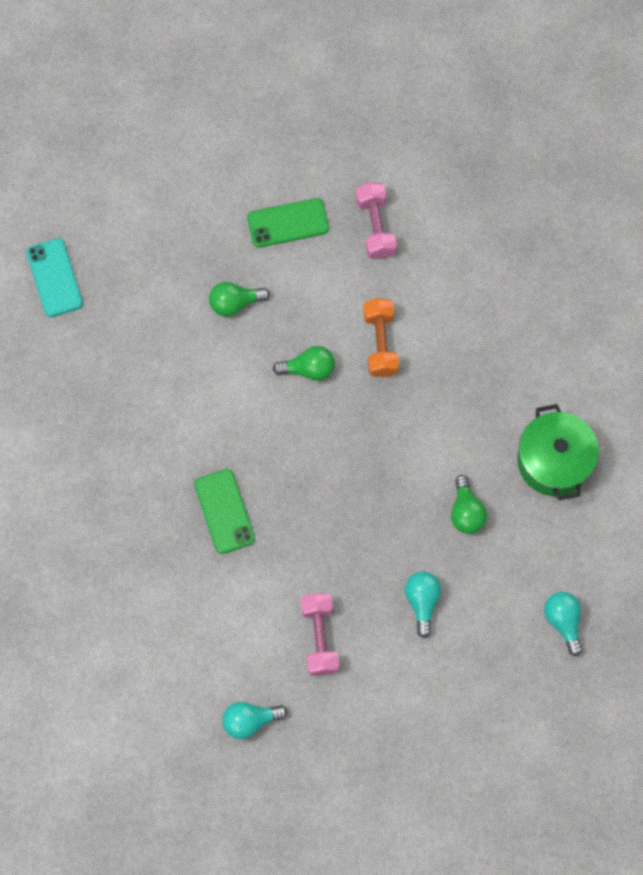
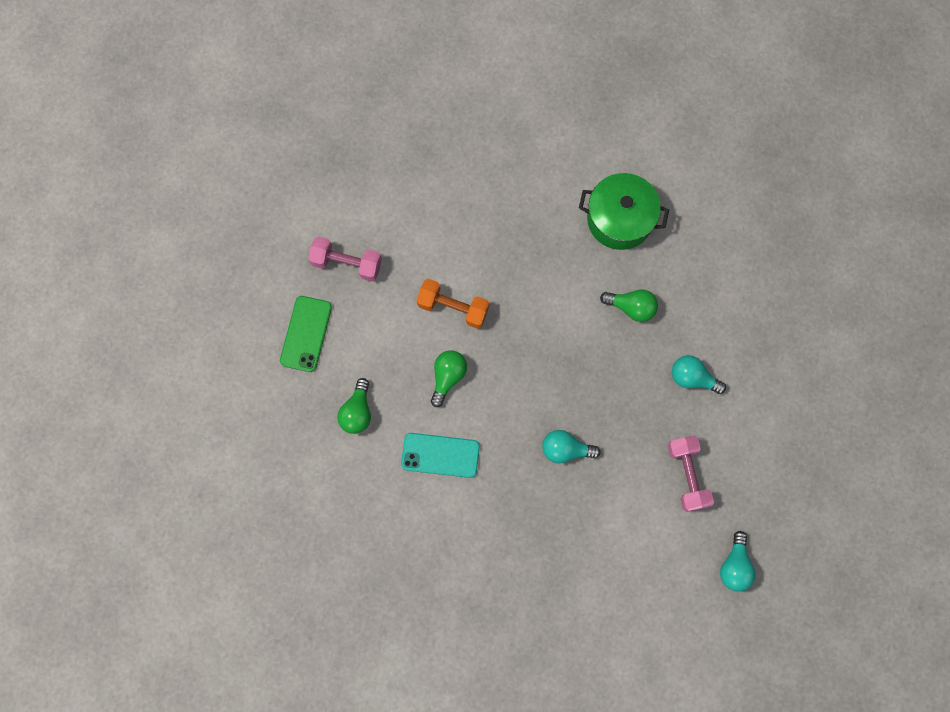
camera: 65 degrees left, 5 degrees up
turquoise phone [26,238,83,317] -> turquoise phone moved to [401,433,480,478]
green phone [194,469,255,554] -> none
pink dumbbell [301,593,339,675] -> pink dumbbell turned 60 degrees clockwise [668,436,714,512]
turquoise light bulb [544,592,583,656] -> turquoise light bulb moved to [542,430,601,463]

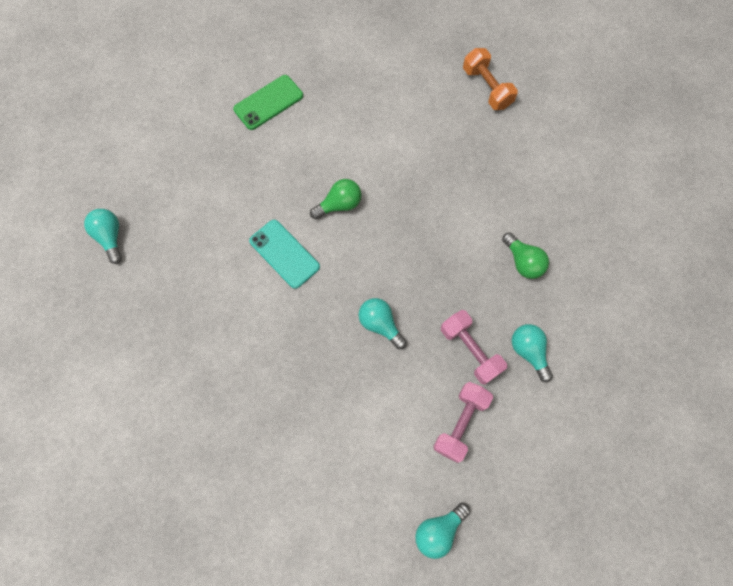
camera: 40 degrees right, 5 degrees down
pink dumbbell [308,236,382,282] -> pink dumbbell moved to [441,310,507,385]
green light bulb [337,378,371,434] -> none
orange dumbbell [417,279,490,329] -> orange dumbbell moved to [463,48,518,110]
green pot [579,173,669,250] -> none
none -> turquoise light bulb [84,209,122,264]

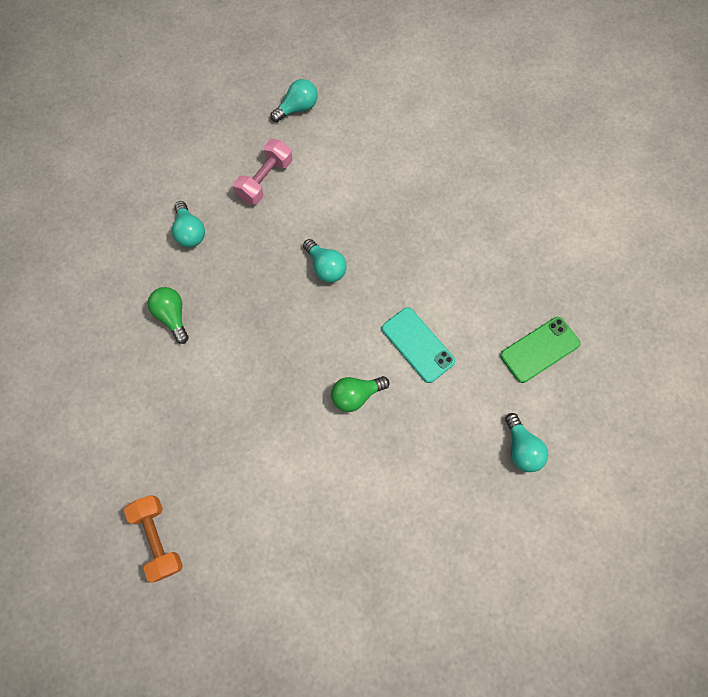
camera: 175 degrees left, 0 degrees up
turquoise light bulb [84,209,122,264] -> turquoise light bulb moved to [505,413,548,472]
green phone [233,75,303,130] -> green phone moved to [500,317,580,383]
pink dumbbell [441,310,507,385] -> none

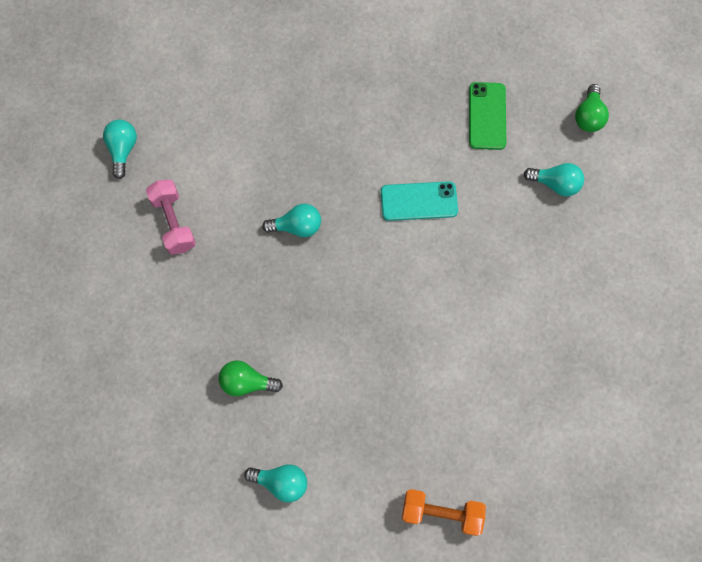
camera: 55 degrees left, 0 degrees up
turquoise light bulb [172,201,205,247] -> turquoise light bulb moved to [244,464,307,503]
green light bulb [331,376,390,412] -> green light bulb moved to [575,84,609,132]

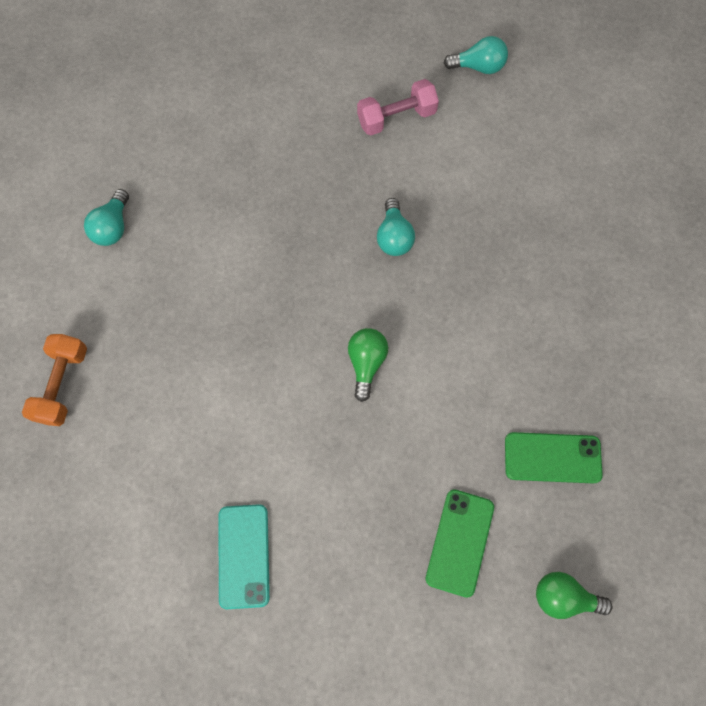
camera: 90 degrees right, 0 degrees up
green light bulb [219,360,283,396] -> green light bulb moved to [348,328,388,402]
turquoise phone [381,181,458,221] -> turquoise phone moved to [219,504,270,609]
turquoise light bulb [524,163,584,196] -> green phone [426,489,494,598]

